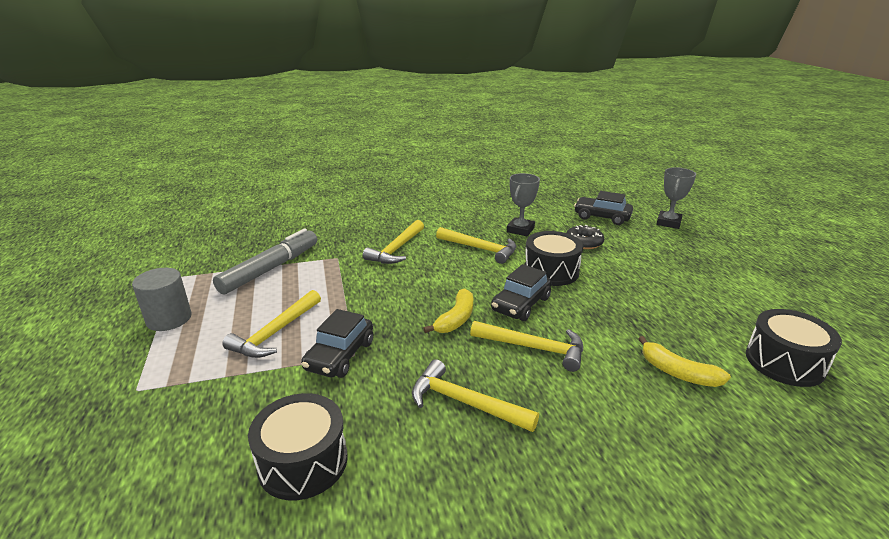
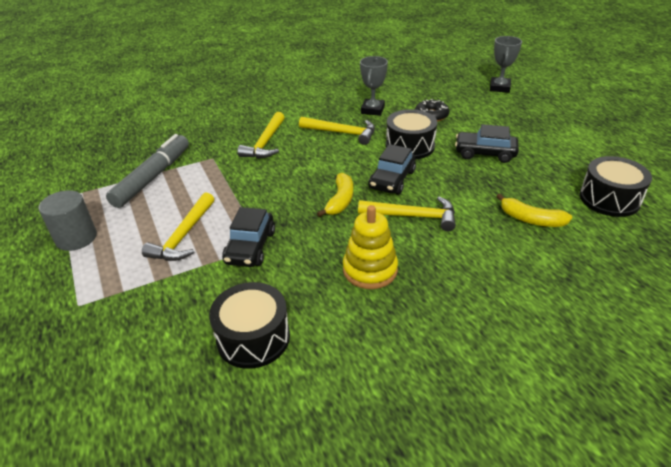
camera: 10 degrees left, 10 degrees up
yellow hammer [412,359,539,432] -> yellow stacking toy [343,205,398,289]
black car [574,191,633,225] -> black car moved to [455,124,519,163]

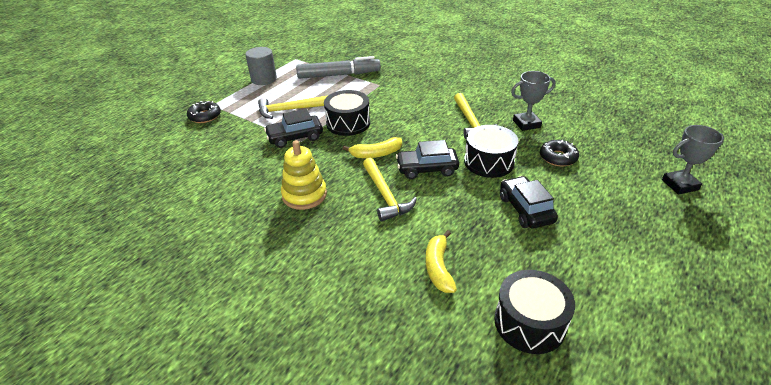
camera: 60 degrees right, 0 degrees up
black drum [209,282,290,369] -> black drum moved to [324,90,370,136]
yellow hammer [237,112,285,158] -> none
none -> black donut [187,101,221,123]

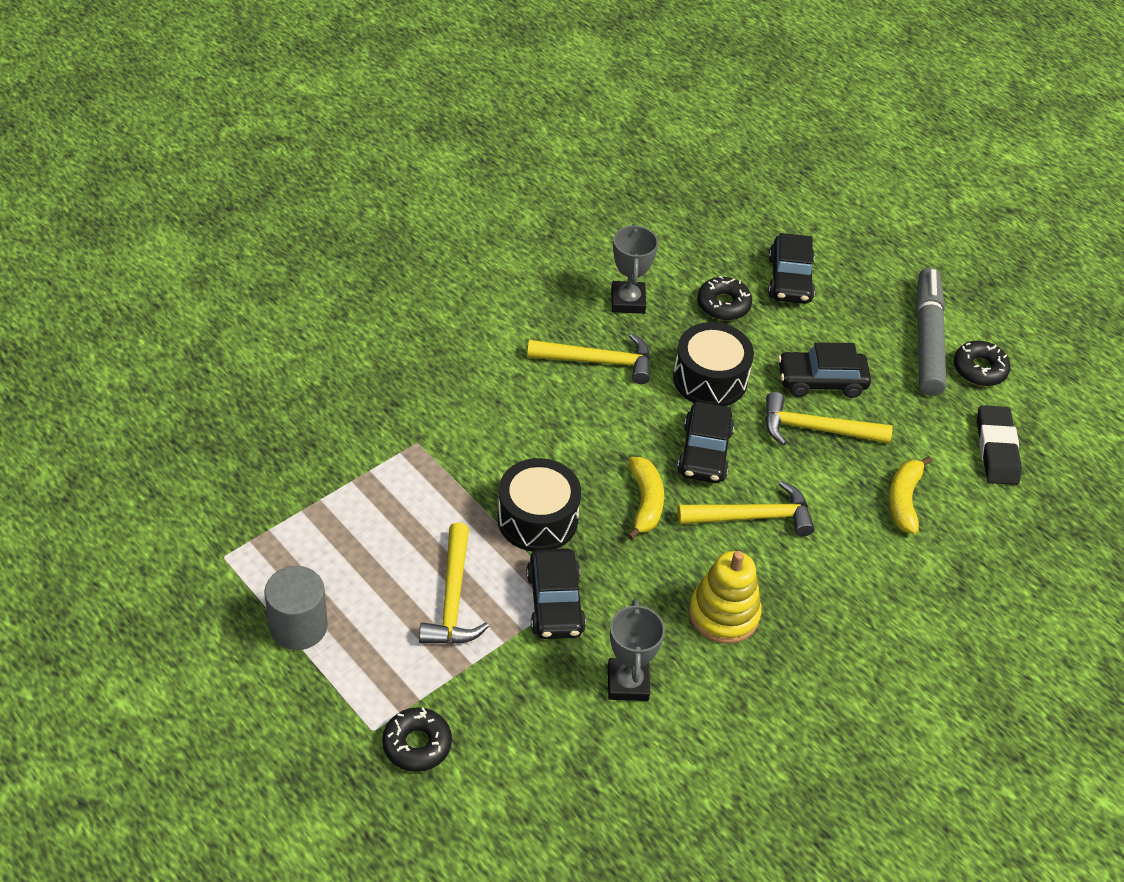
camera: 80 degrees left, 10 degrees up
grey marker [296,56,381,79] -> grey marker moved to [916,268,946,396]
yellow banana [425,230,457,293] -> yellow banana turned 90 degrees clockwise [889,456,932,534]
black drum [494,270,575,354] -> black eraser [977,405,1022,485]
grey trophy [662,125,724,195] -> grey trophy moved to [608,599,665,701]
none -> yellow hammer [765,392,893,446]
none -> black car [768,233,815,304]
none -> black donut [954,341,1011,386]

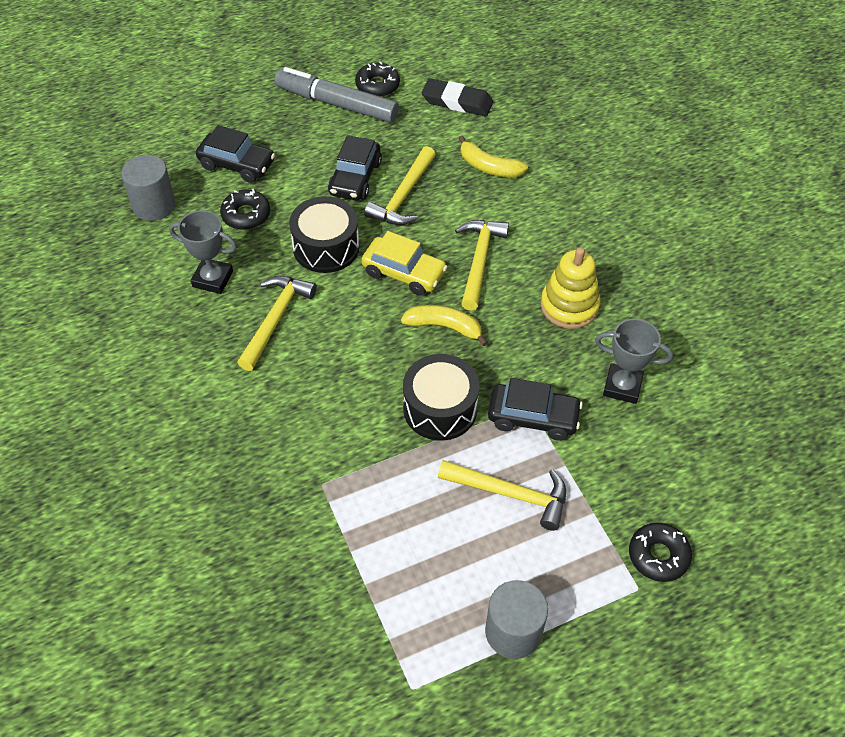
camera: 70 degrees left, 5 degrees up
black car [677,402,734,483] -> yellow car [362,231,447,296]
none -> grey cylinder [121,155,175,221]

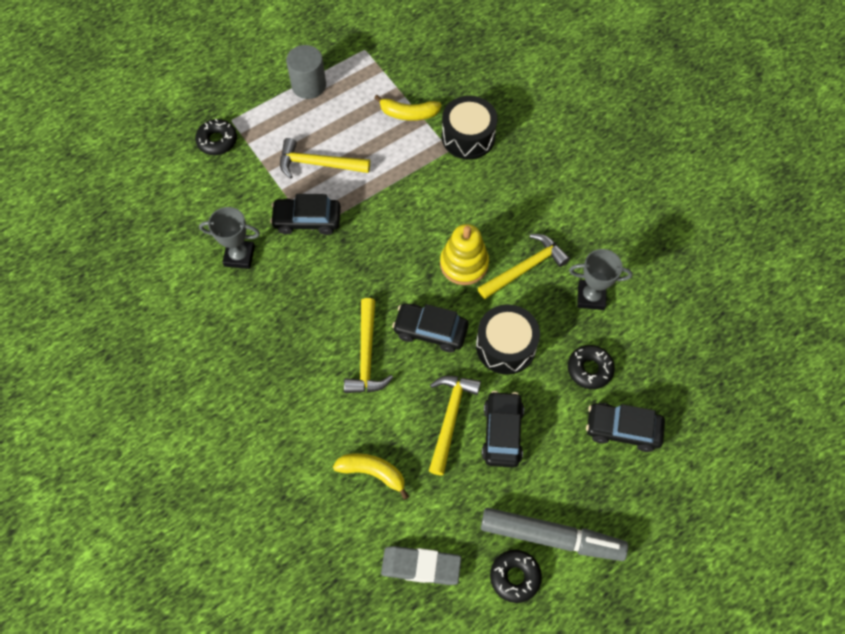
camera: 170 degrees right, 10 degrees up
grey cylinder [121,155,175,221] -> none
yellow hammer [237,276,317,371] -> yellow hammer turned 135 degrees counterclockwise [478,234,570,299]
yellow car [362,231,447,296] -> black car [392,303,469,353]
yellow banana [401,305,488,346] -> yellow banana moved to [374,95,442,121]
black drum [403,354,479,441] -> black drum moved to [442,96,497,160]
black eraser [422,78,493,116] -> grey eraser [381,546,461,585]
yellow stacking toy [541,248,600,329] -> yellow stacking toy moved to [440,224,489,285]

